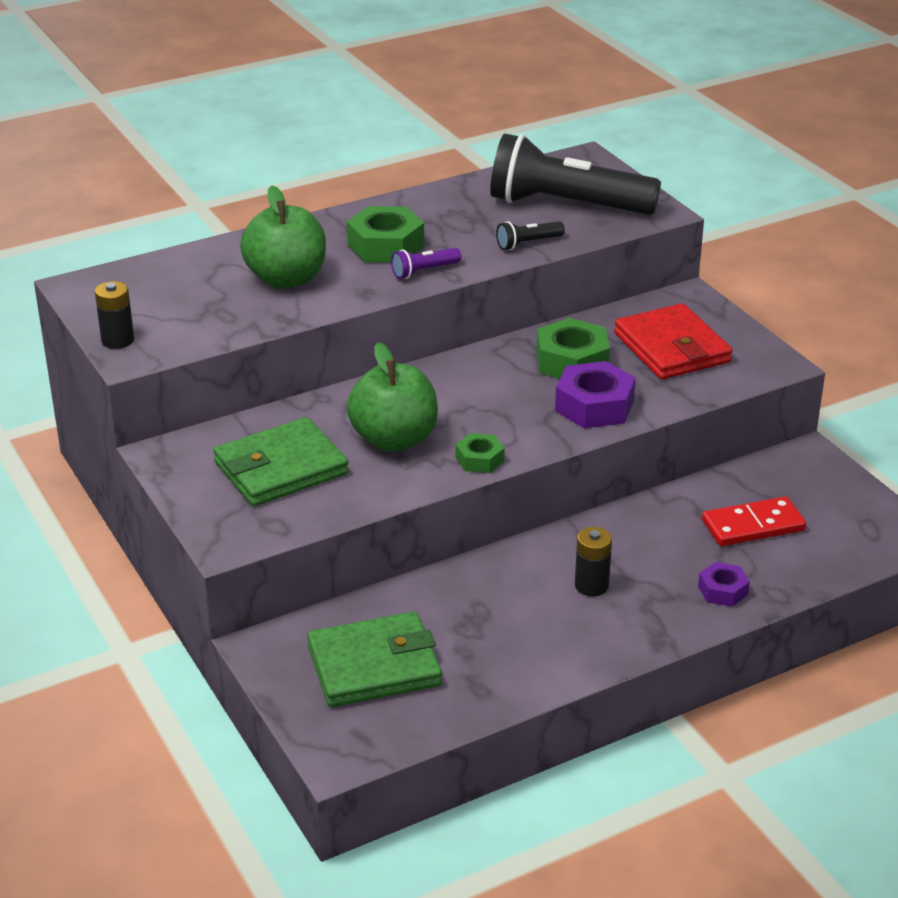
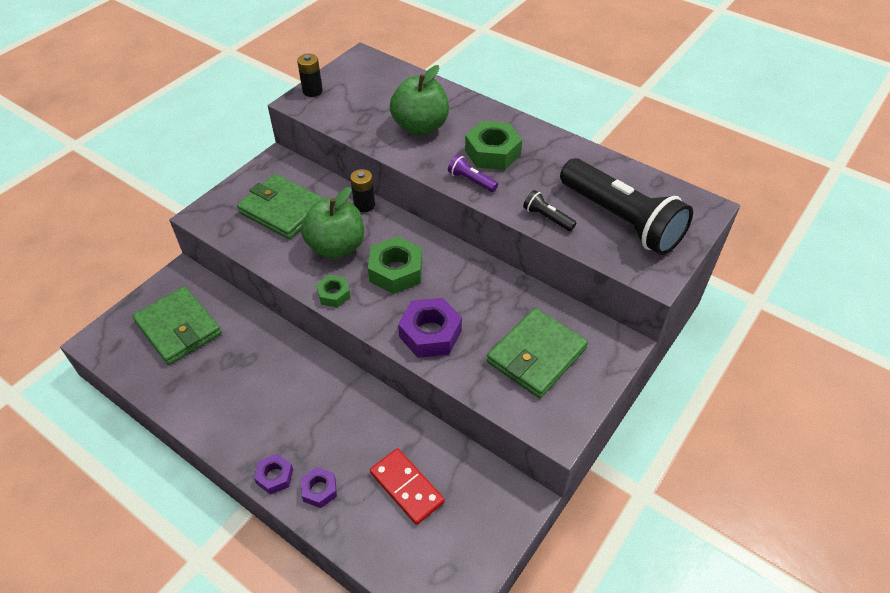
camera: 65 degrees right, 15 degrees up
black flashlight [490,134,661,215] -> black flashlight turned 150 degrees clockwise [560,158,693,255]
green nut [536,318,610,379] -> green nut moved to [368,236,422,294]
black battery [575,527,612,596] -> black battery moved to [350,169,375,212]
red wallet [614,303,733,379] -> green wallet [487,308,588,398]
none -> purple nut [254,454,293,495]

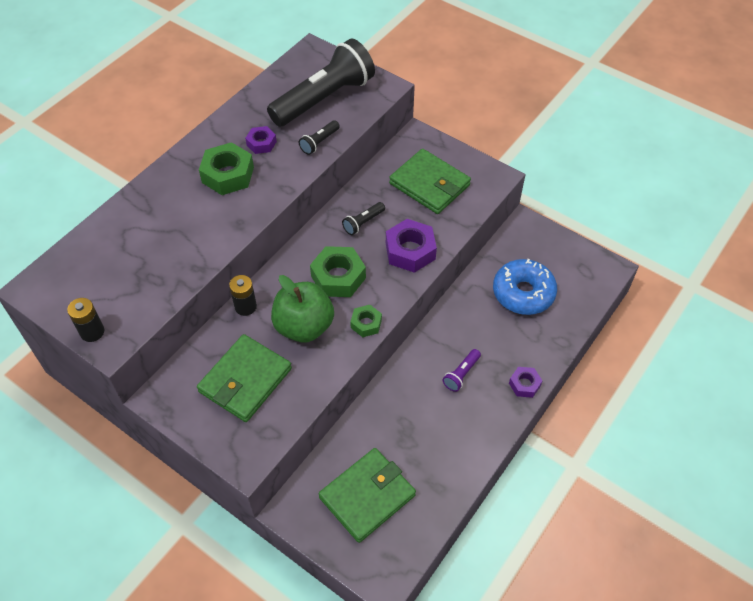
camera: 90 degrees left, 5 degrees up
purple nut [301,467,337,508] -> purple nut moved to [245,126,277,154]
red domino [370,448,445,525] -> blue donut [493,259,557,315]
green apple [390,65,449,135] -> none
purple flashlight [448,154,498,192] -> purple flashlight moved to [443,349,481,392]
none -> black flashlight [342,202,385,235]

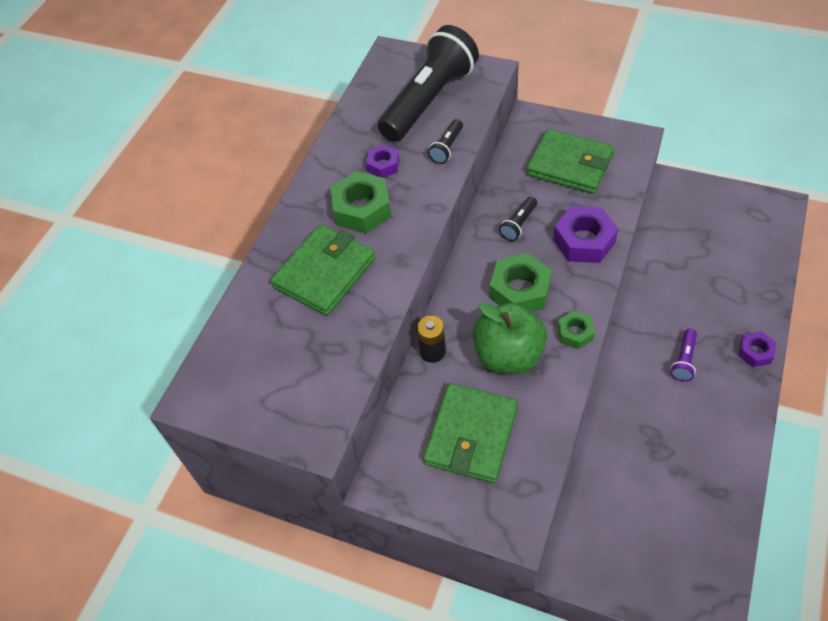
camera: 10 degrees left, 0 degrees up
black battery [67,298,104,342] -> none
green wallet [318,448,416,543] -> green wallet moved to [270,224,375,316]
blue donut [493,259,557,315] -> none

